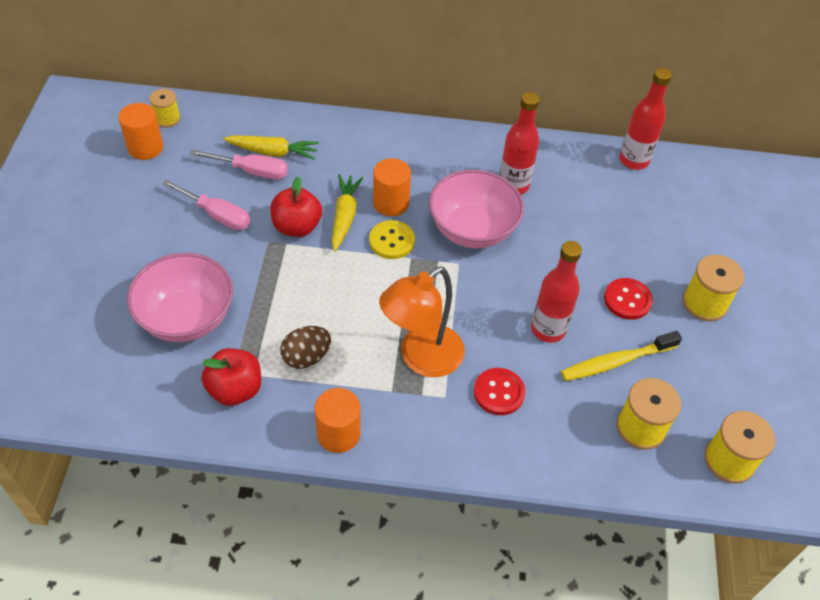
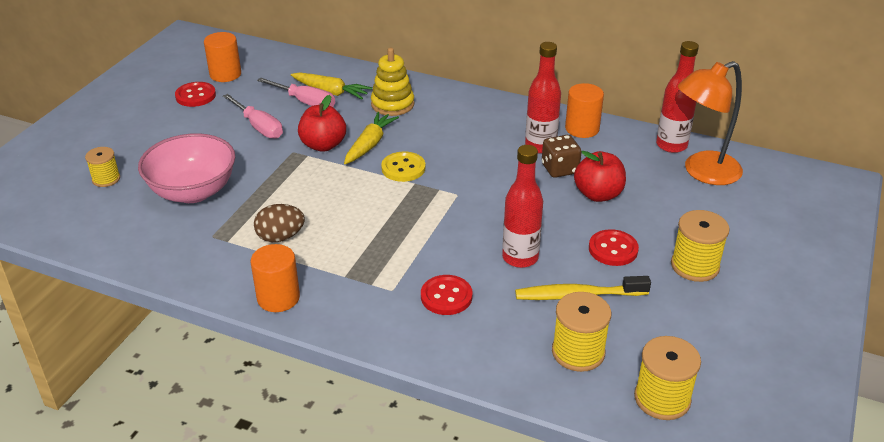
camera: 20 degrees right, 15 degrees down
yellow spool [149,89,180,127] -> yellow spool moved to [85,147,120,187]
red apple [202,348,261,406] -> red apple moved to [574,151,626,202]
orange cylinder [373,158,411,216] -> orange cylinder moved to [565,83,604,138]
orange lamp [379,267,465,377] -> orange lamp moved to [678,61,743,185]
pink bowl [429,170,524,248] -> none
none -> red button [175,82,216,107]
none -> yellow stacking toy [371,48,414,116]
none -> brown dice [542,135,582,178]

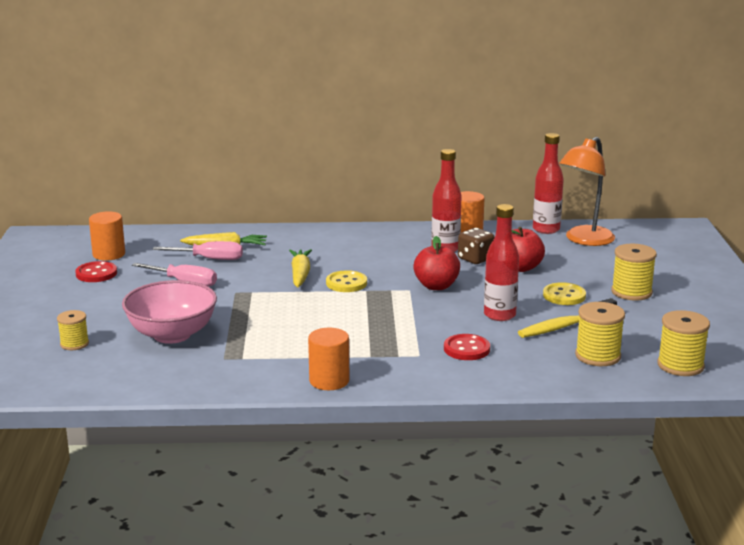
camera: 25 degrees left, 15 degrees down
brown egg [254,204,305,242] -> none
red apple [298,95,346,152] -> red apple moved to [413,236,460,290]
yellow stacking toy [371,48,414,116] -> none
red button [589,229,639,266] -> yellow button [543,282,586,305]

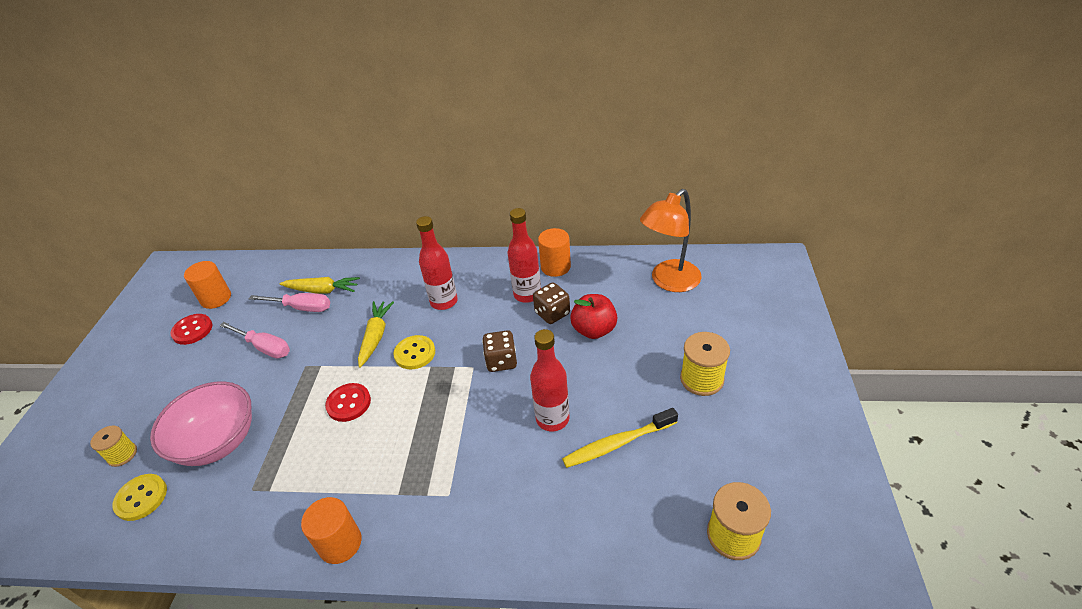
camera: 10 degrees right, 20 degrees up
red apple [413,236,460,290] -> brown dice [482,330,517,372]
red button [444,334,490,360] -> red button moved to [325,383,371,422]
red bottle [533,133,564,234] -> red bottle moved to [416,216,458,310]
yellow button [543,282,586,305] -> yellow button moved to [112,474,167,521]
yellow spool [575,302,625,366] -> none

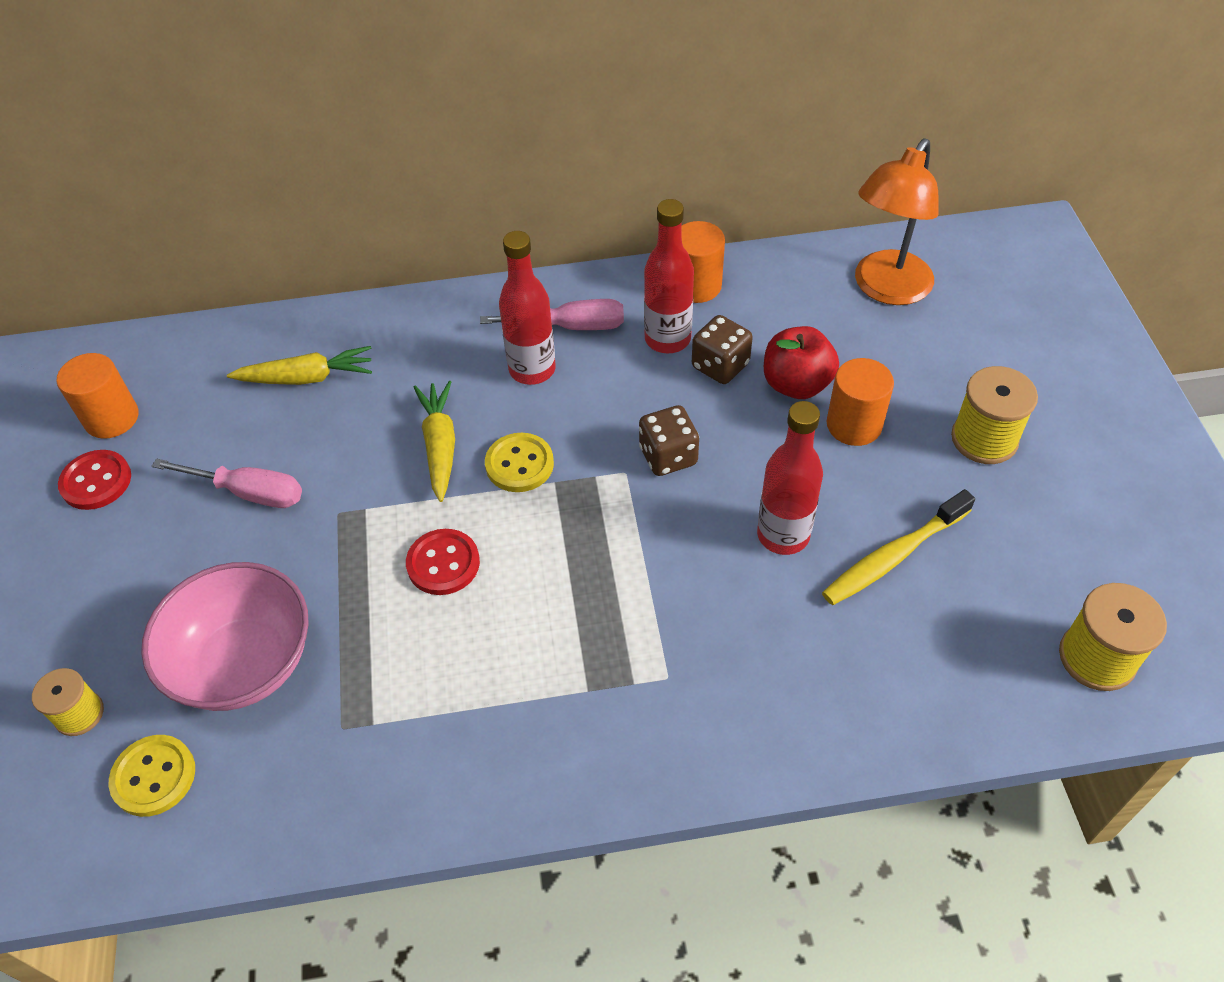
camera: 15 degrees left, 10 degrees up
pink screwdriver [249,293,330,312] -> pink screwdriver moved to [480,299,624,330]
orange cylinder [301,497,362,564] -> orange cylinder moved to [827,358,894,446]

